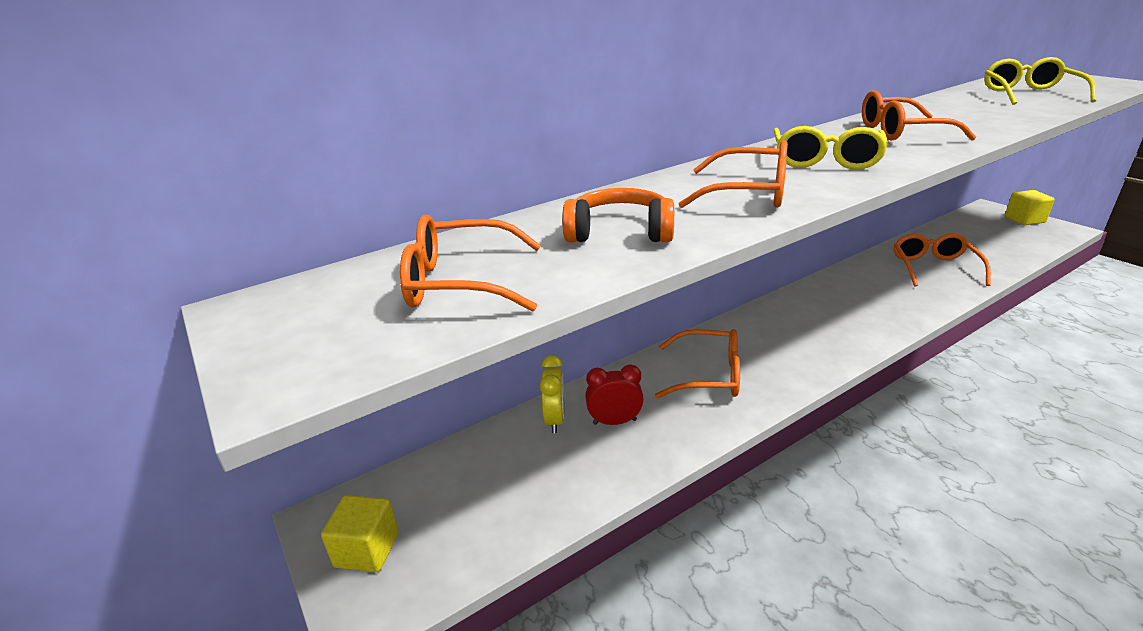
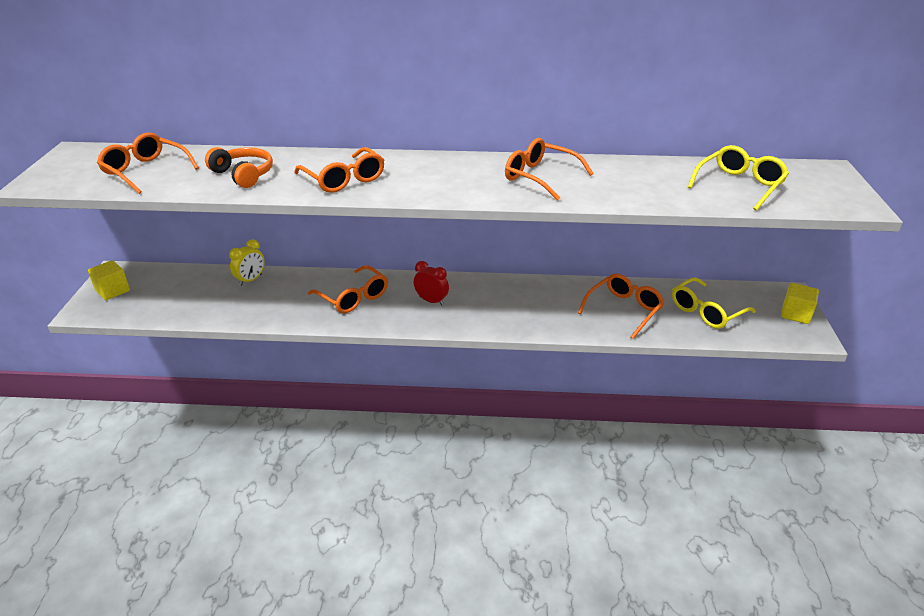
camera: 35 degrees right, 5 degrees up
red clock [585,365,644,425] -> red clock moved to [414,261,449,305]
yellow glasses [774,126,889,170] -> yellow glasses moved to [672,277,756,329]

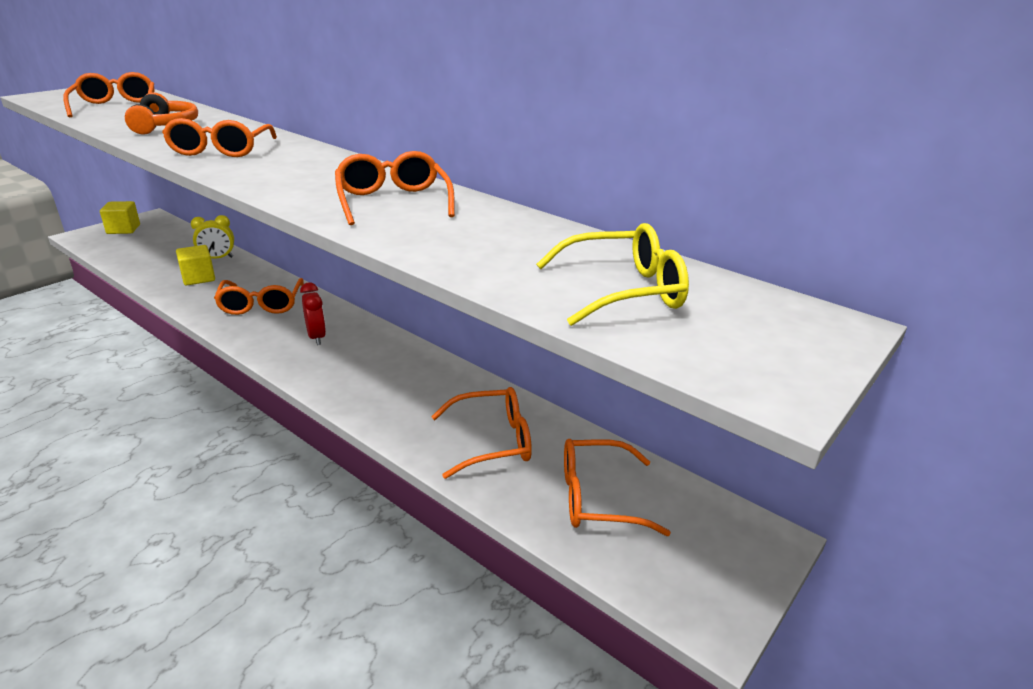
camera: 35 degrees right, 5 degrees down
yellow glasses [672,277,756,329] -> orange glasses [564,439,671,536]
yellow cube [781,283,819,324] -> yellow cube moved to [176,245,215,285]

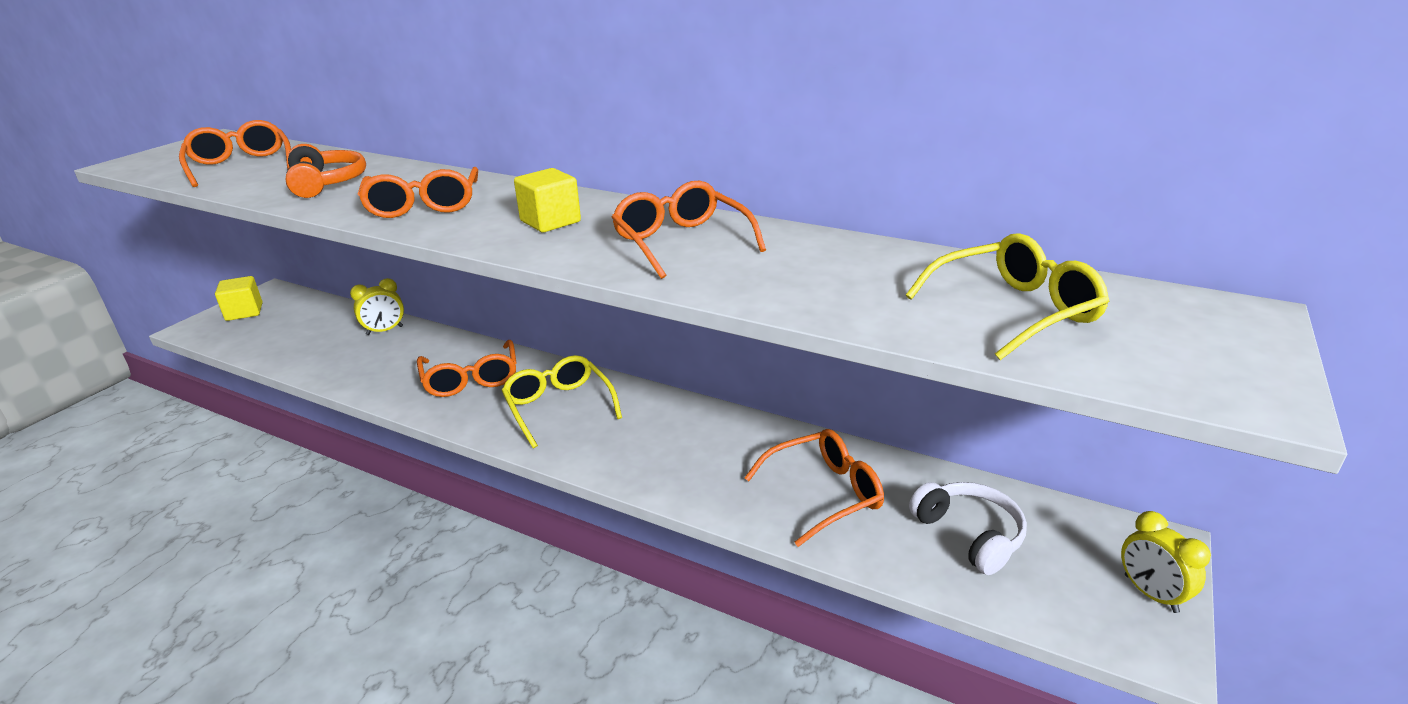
camera: 10 degrees left, 0 degrees up
yellow cube [176,245,215,285] -> yellow cube moved to [514,168,581,232]
red clock [300,283,326,345] -> yellow glasses [502,355,622,448]
orange glasses [564,439,671,536] -> white headphones [909,482,1027,575]
none -> yellow clock [1121,511,1211,613]

